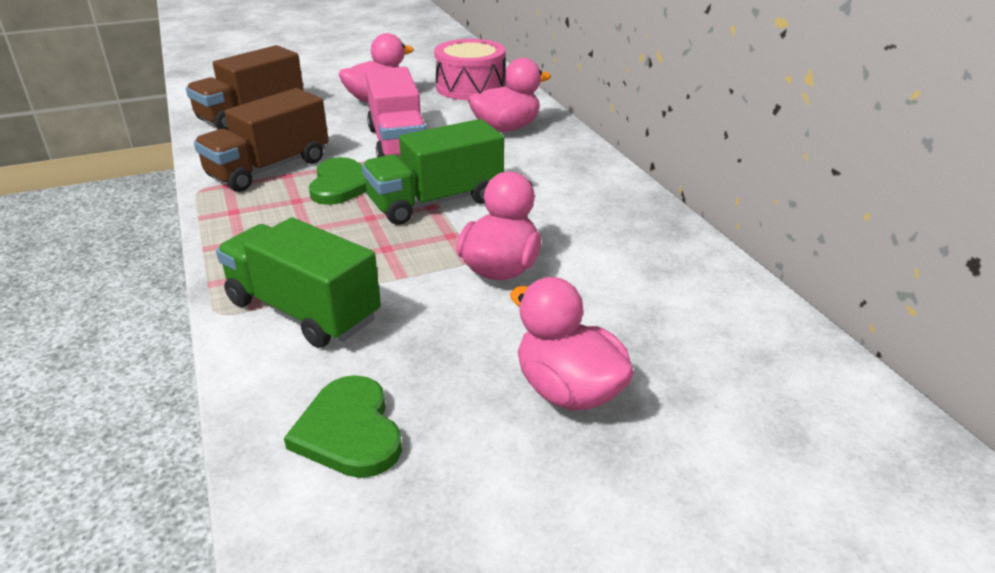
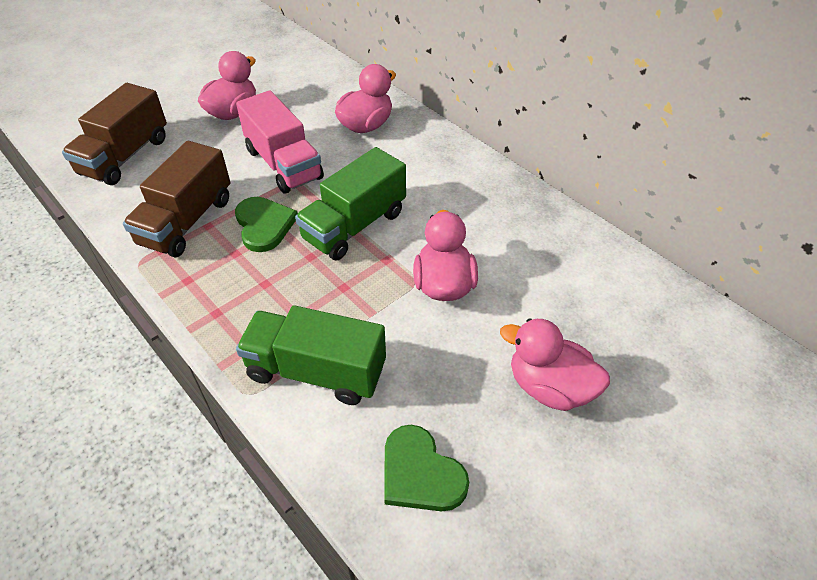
camera: 20 degrees left, 15 degrees up
pink drum [434,39,505,100] -> none

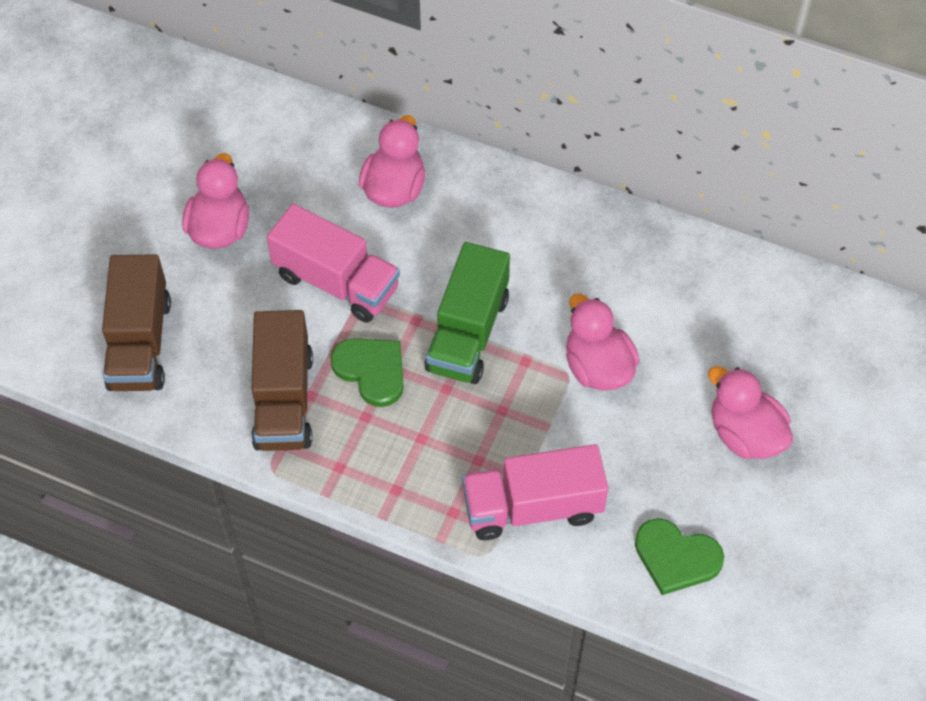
camera: 25 degrees left, 10 degrees up
green truck [236,305,386,405] -> pink truck [462,444,608,540]
pink duck [500,318,610,411] -> pink duck turned 45 degrees clockwise [708,366,793,459]

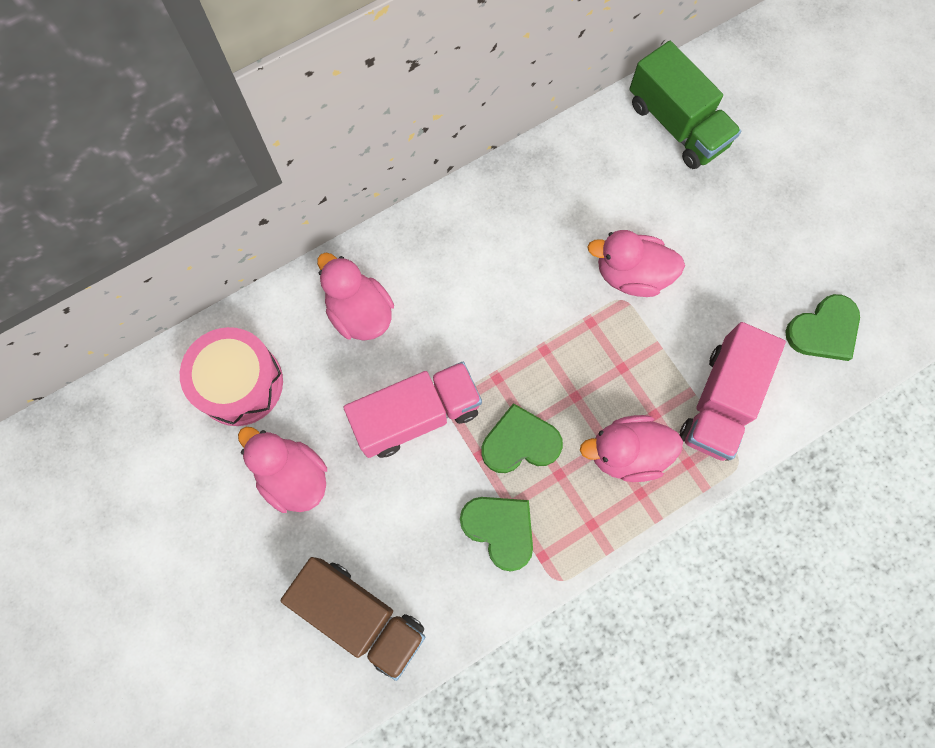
camera: 55 degrees left, 15 degrees up
brown truck [251,310,313,451] -> green heart [460,497,533,571]
green truck [425,242,510,384] -> green truck moved to [629,41,741,169]
pink duck [708,366,793,459] -> pink duck moved to [580,415,683,482]
none -> pink drum [180,327,283,426]

